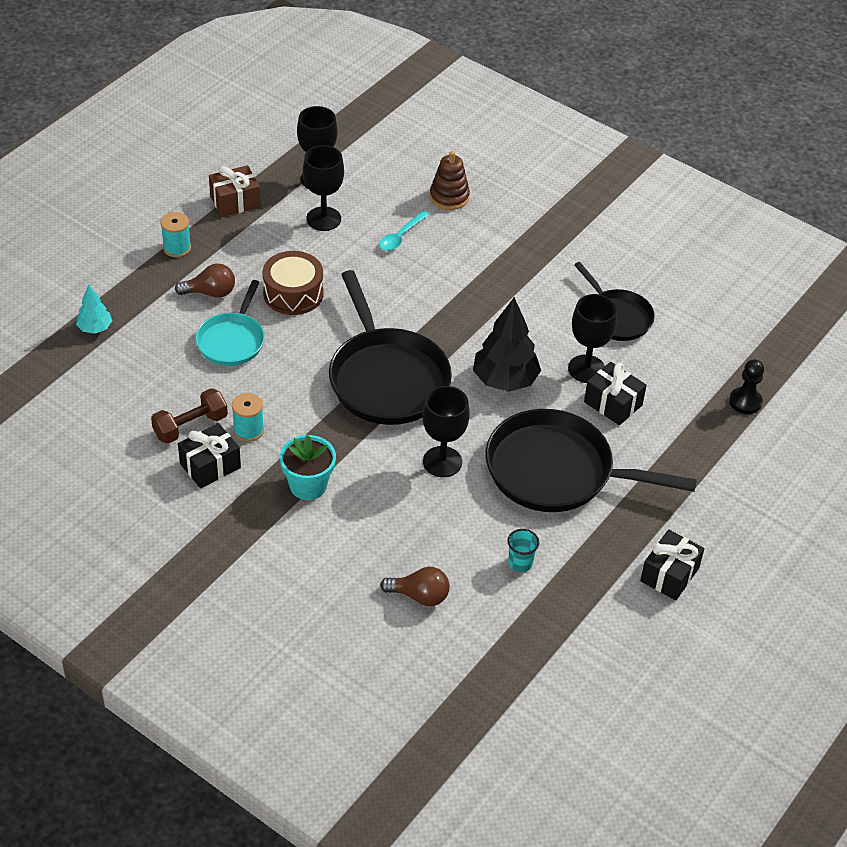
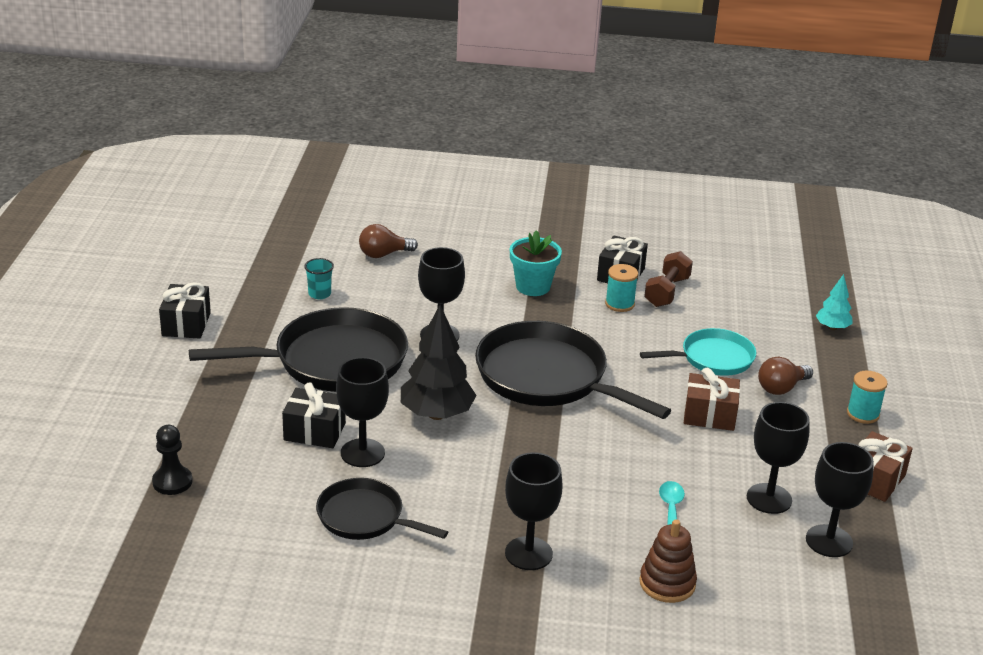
camera: 150 degrees right, 15 degrees down
turquoise pan [195,280,265,366] -> turquoise pan turned 90 degrees clockwise [640,328,756,376]
brown drum [262,251,323,315] -> brown gift [684,368,740,431]
none -> black goblet [505,452,562,570]

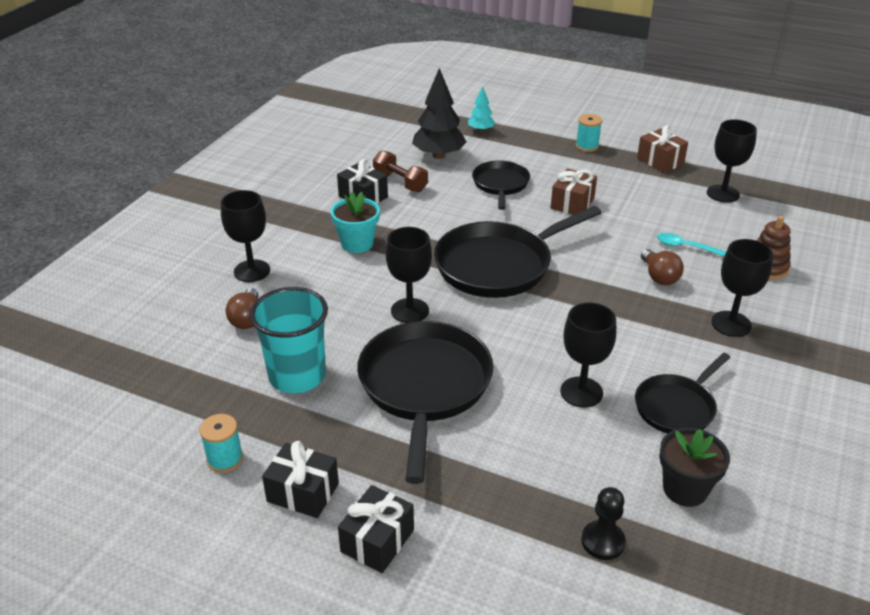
camera: 70 degrees left, 5 degrees up
black gift [282,382,346,448] -> black gift moved to [338,485,414,573]
turquoise cup [304,258,334,299] -> turquoise cup [250,287,328,393], size x2.31
black tree [401,305,477,420] -> black tree moved to [412,68,467,159]
turquoise spool [605,264,638,312] -> turquoise spool moved to [199,414,243,473]
turquoise pan [640,328,756,376] -> black pan [472,160,530,210]
black goblet [747,402,810,514] -> black goblet moved to [221,190,270,282]
brown light bulb [758,357,813,395] -> brown light bulb moved to [641,249,684,285]
none -> black flower pot [659,428,730,507]

